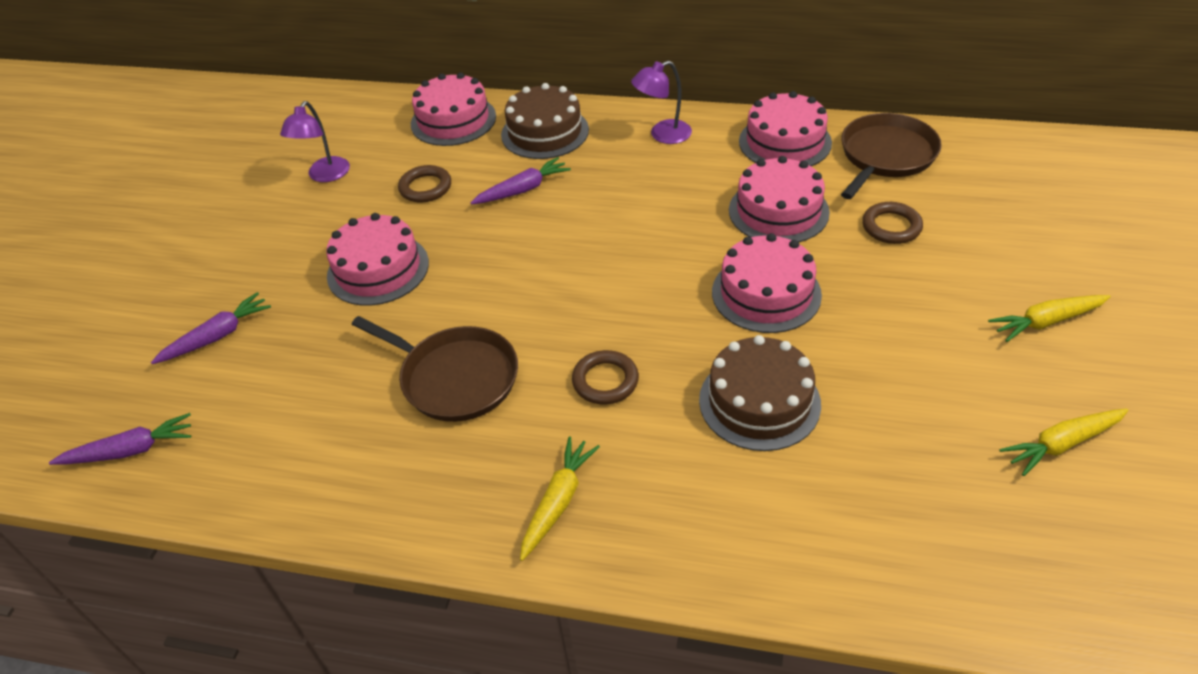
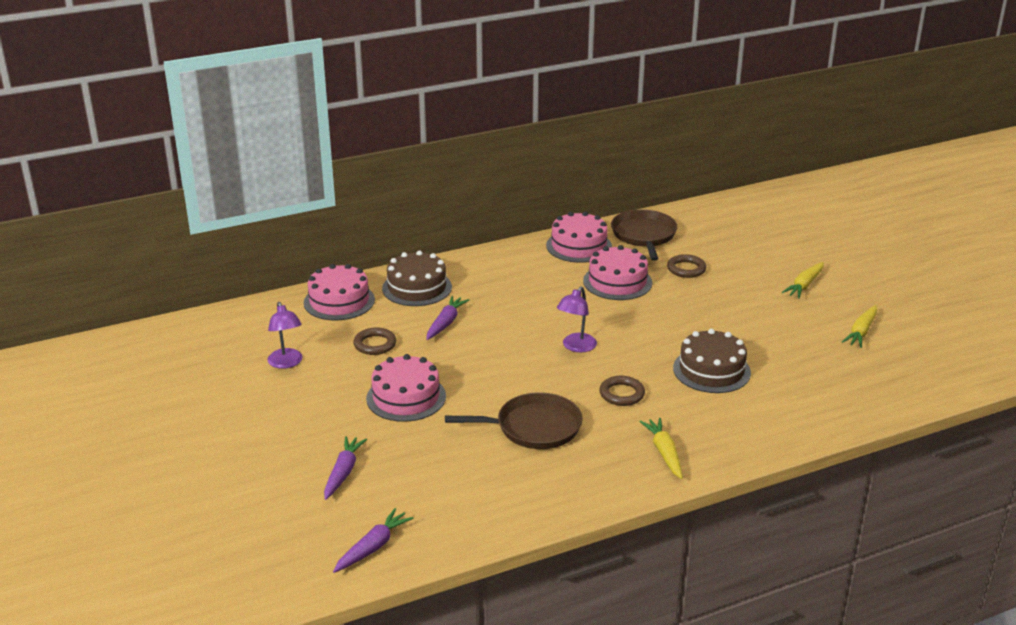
camera: 40 degrees left, 15 degrees down
purple lamp [631,61,692,144] -> purple lamp moved to [557,286,597,352]
pink cake [712,233,822,333] -> none

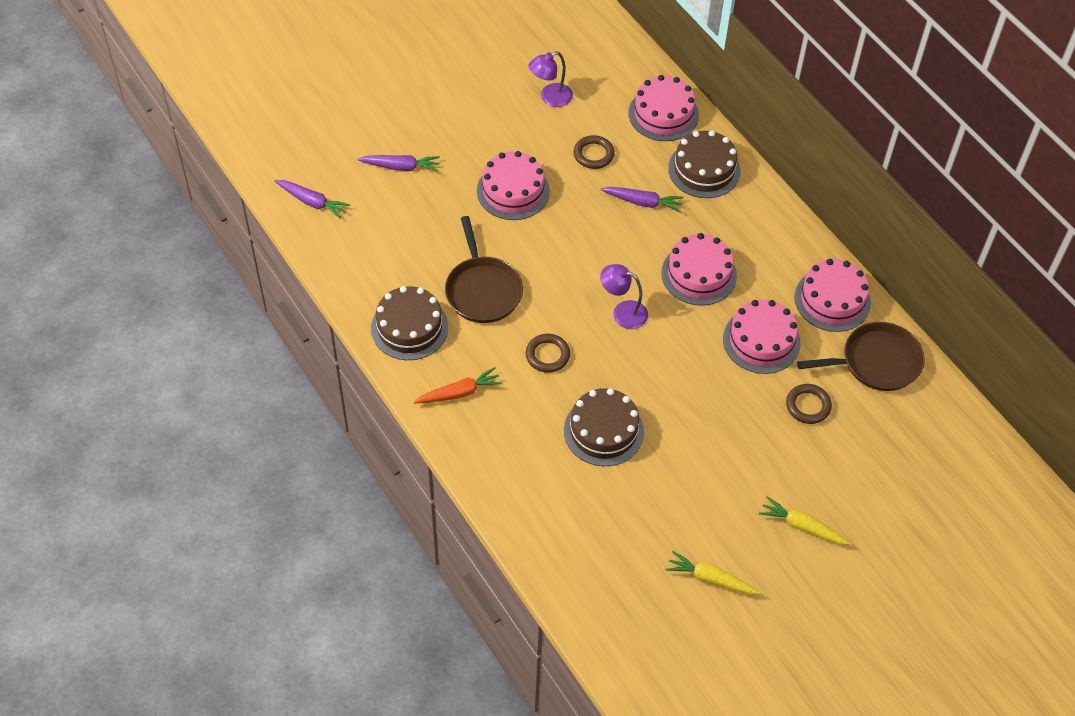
camera: 80 degrees right, 25 degrees up
yellow carrot [639,418,683,479] -> orange carrot [414,367,503,403]
none -> brown cake [371,286,448,360]
none -> pink cake [662,233,737,306]

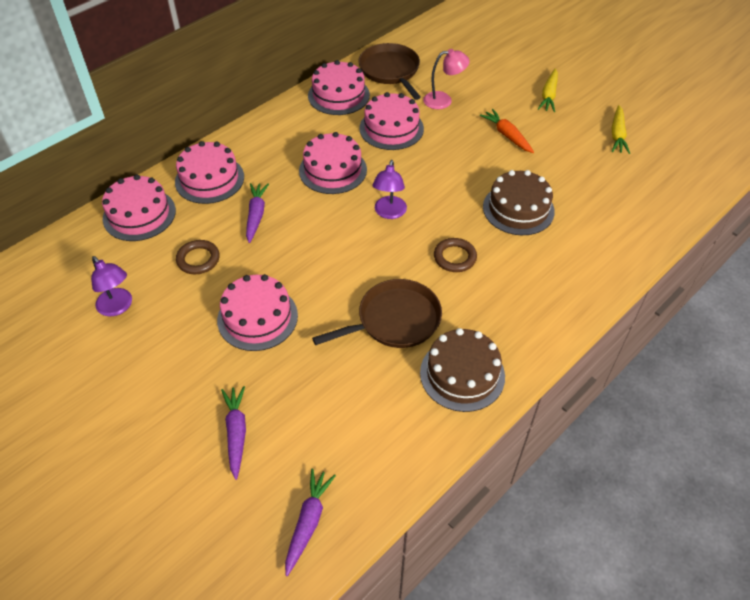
camera: 100 degrees left, 5 degrees down
orange carrot [414,367,503,403] -> orange carrot moved to [480,109,534,153]
brown cake [668,130,740,198] -> pink cake [175,141,244,204]
brown ring [786,384,832,424] -> pink lamp [423,49,470,109]

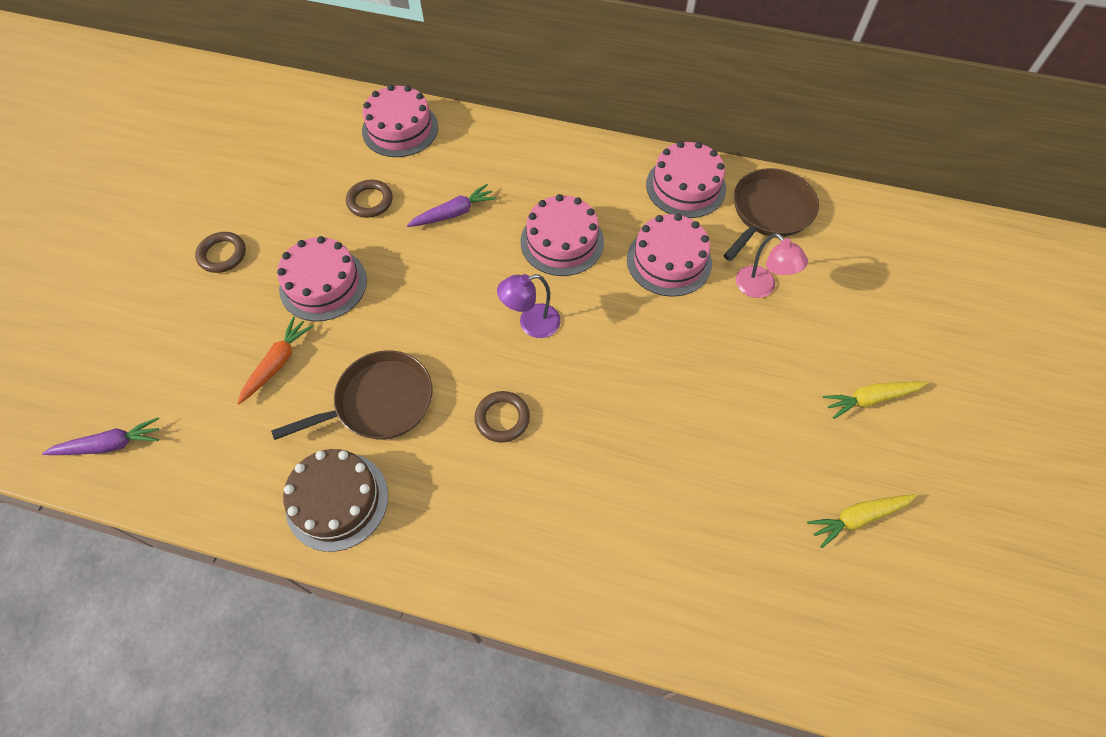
camera: 60 degrees right, 10 degrees up
purple lamp [91,256,132,316] -> none
pink cake [175,141,244,204] -> none
purple carrot [221,386,246,480] -> none
brown pan [312,279,442,348] -> brown pan turned 60 degrees counterclockwise [271,350,433,440]
orange carrot [480,109,534,153] -> orange carrot moved to [237,317,313,404]
brown cake [483,170,555,235] -> none
none -> brown ring [195,232,246,273]

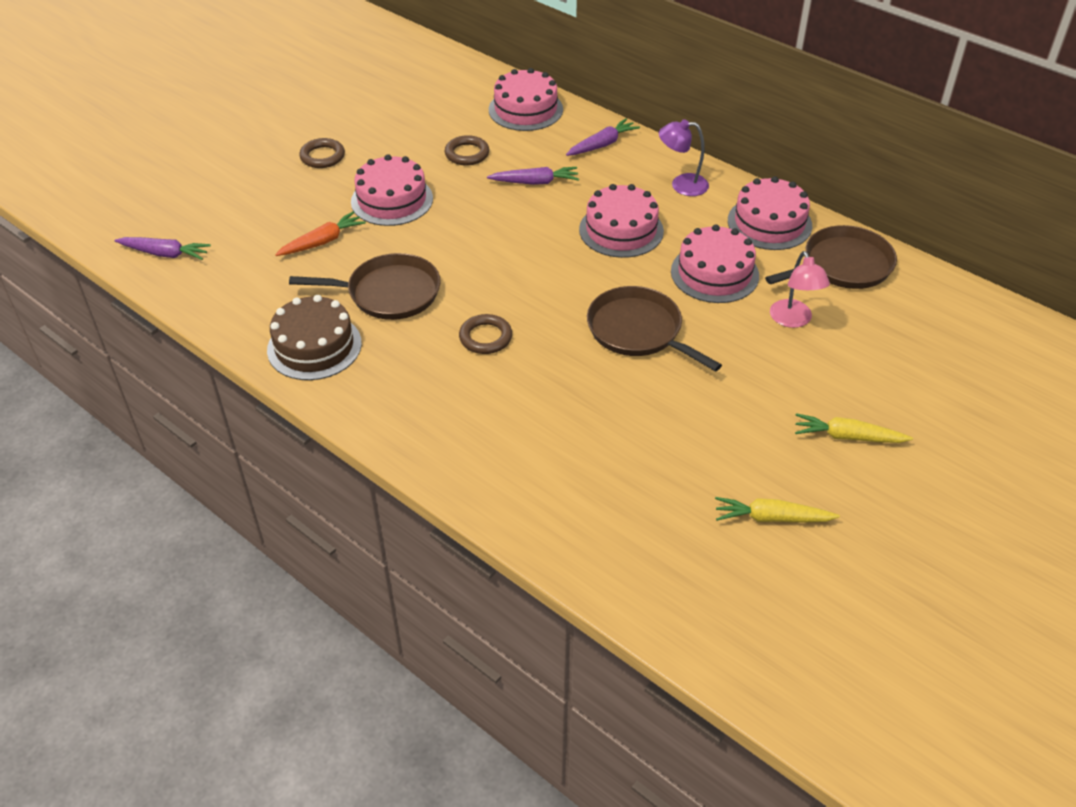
camera: 25 degrees right, 15 degrees down
purple lamp [497,274,561,338] -> purple lamp moved to [659,119,709,196]
none -> purple carrot [566,118,640,156]
none -> brown pan [587,286,722,372]

